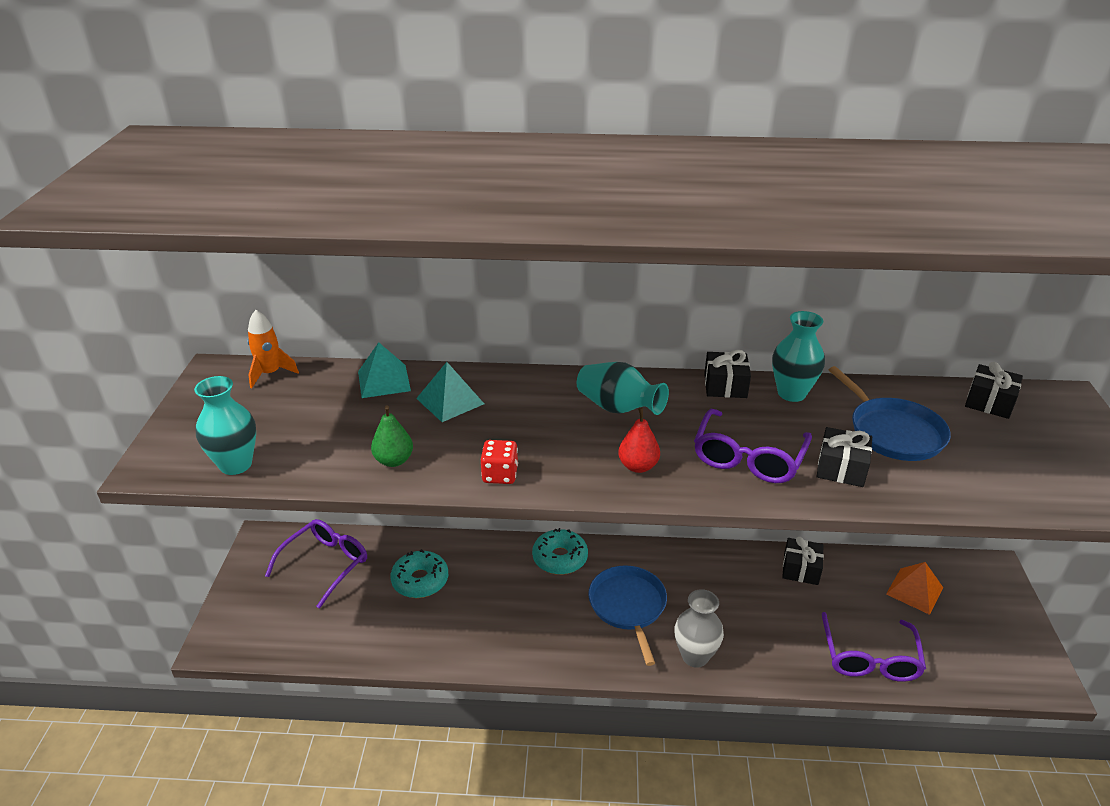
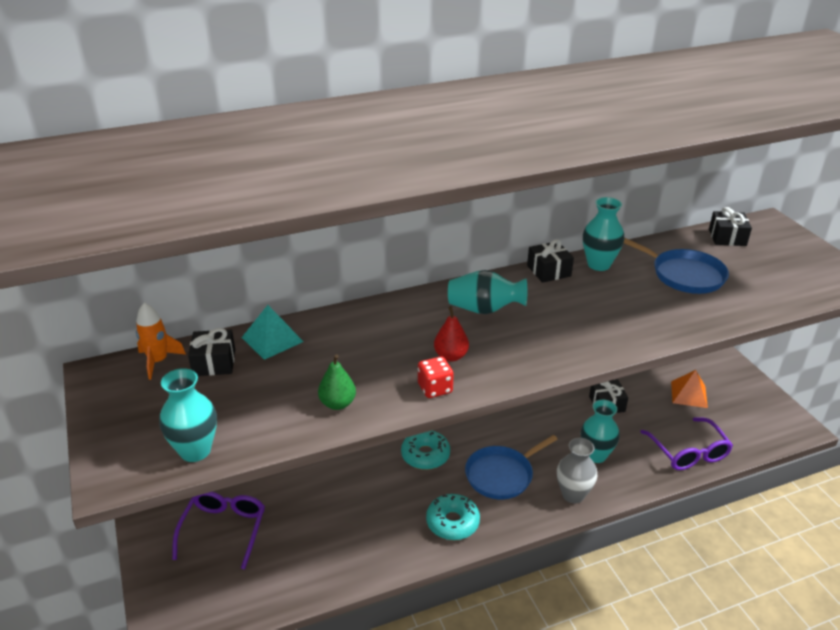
camera: 25 degrees left, 0 degrees up
turquoise donut [390,549,448,598] -> turquoise donut moved to [426,494,480,540]
turquoise pyramid [416,362,484,422] -> none
blue pan [588,565,667,666] -> blue pan turned 90 degrees counterclockwise [465,435,558,499]
red pear [618,408,660,473] -> red pear moved to [434,306,469,362]
purple glasses [694,409,812,483] -> none
black gift [816,427,872,487] -> black gift moved to [188,328,235,376]
none -> turquoise vase [581,400,620,463]

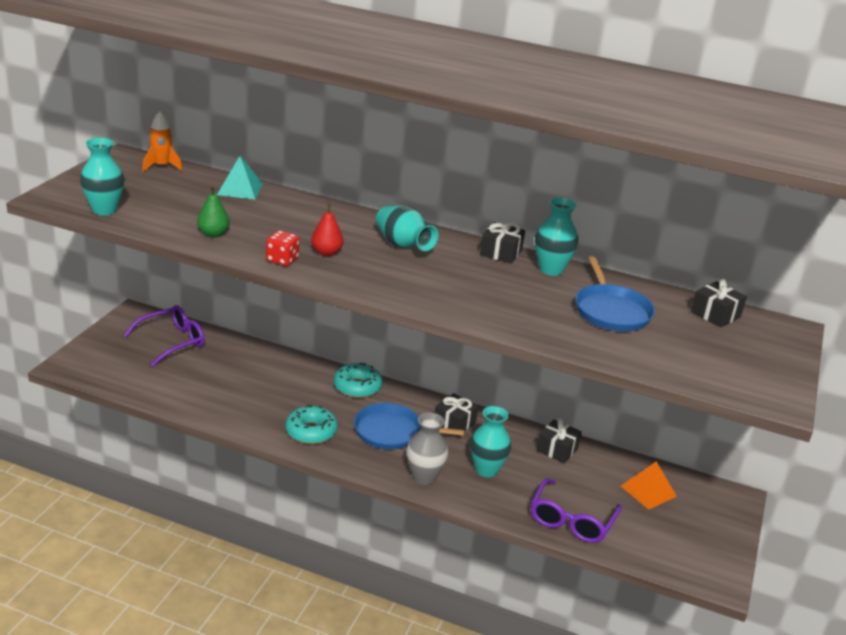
camera: 40 degrees right, 5 degrees down
black gift [188,328,235,376] -> black gift moved to [435,393,478,436]

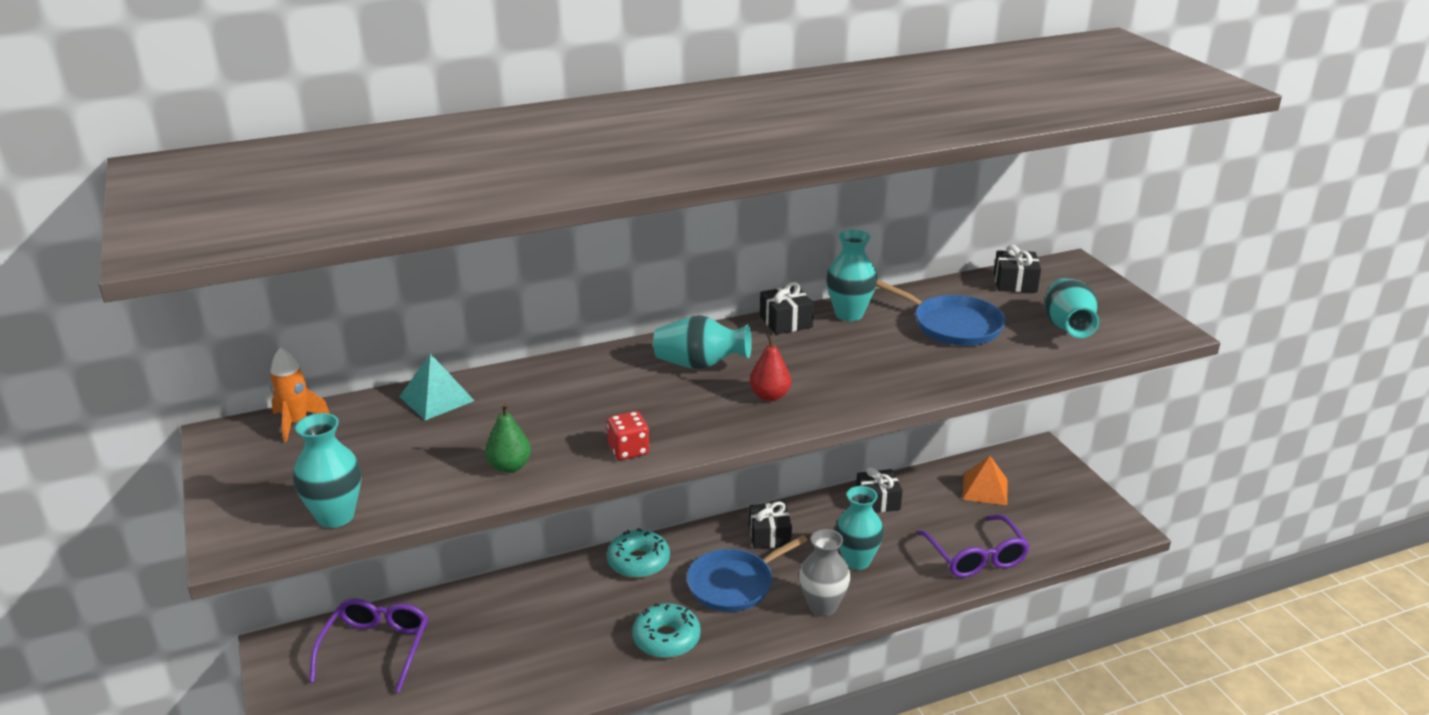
camera: 40 degrees left, 0 degrees up
red pear [311,202,343,256] -> red pear moved to [750,334,791,401]
none -> turquoise vase [1044,278,1099,338]

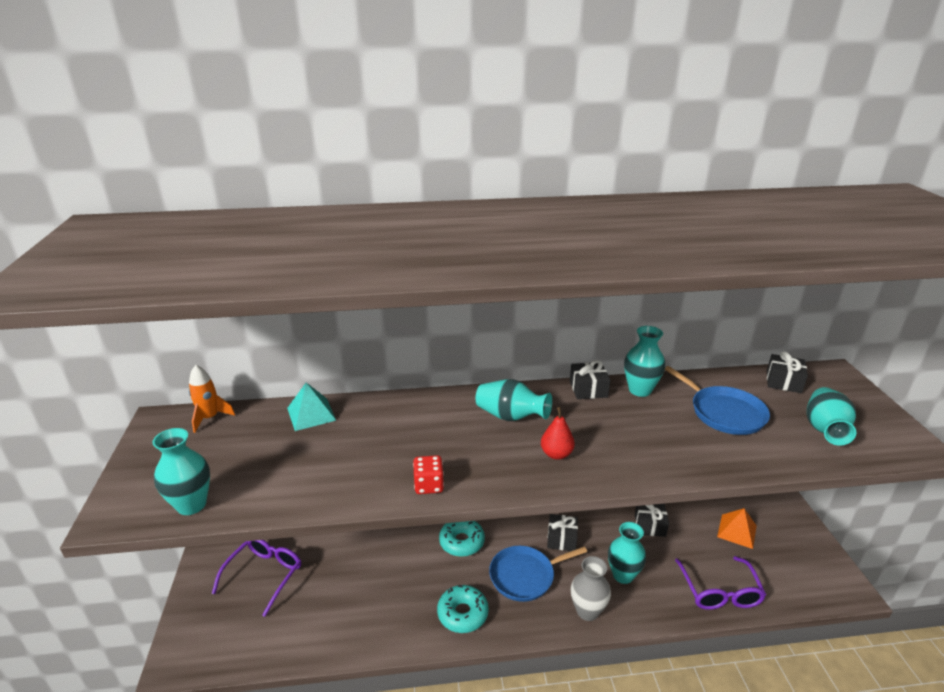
camera: 15 degrees right, 0 degrees up
green pear [485,403,531,473] -> none

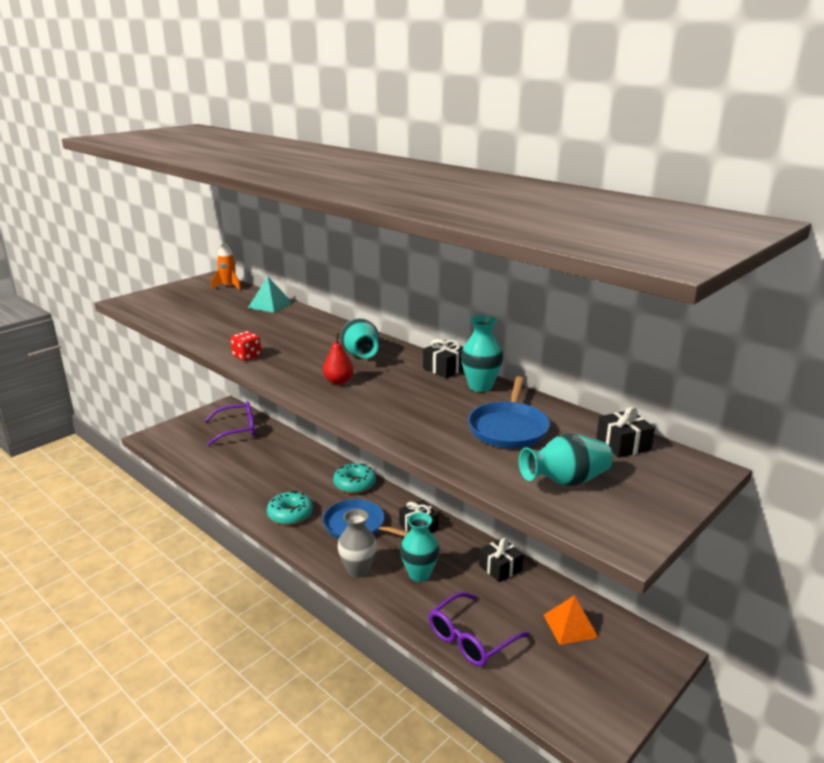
camera: 50 degrees right, 5 degrees down
turquoise vase [152,428,210,515] -> none

